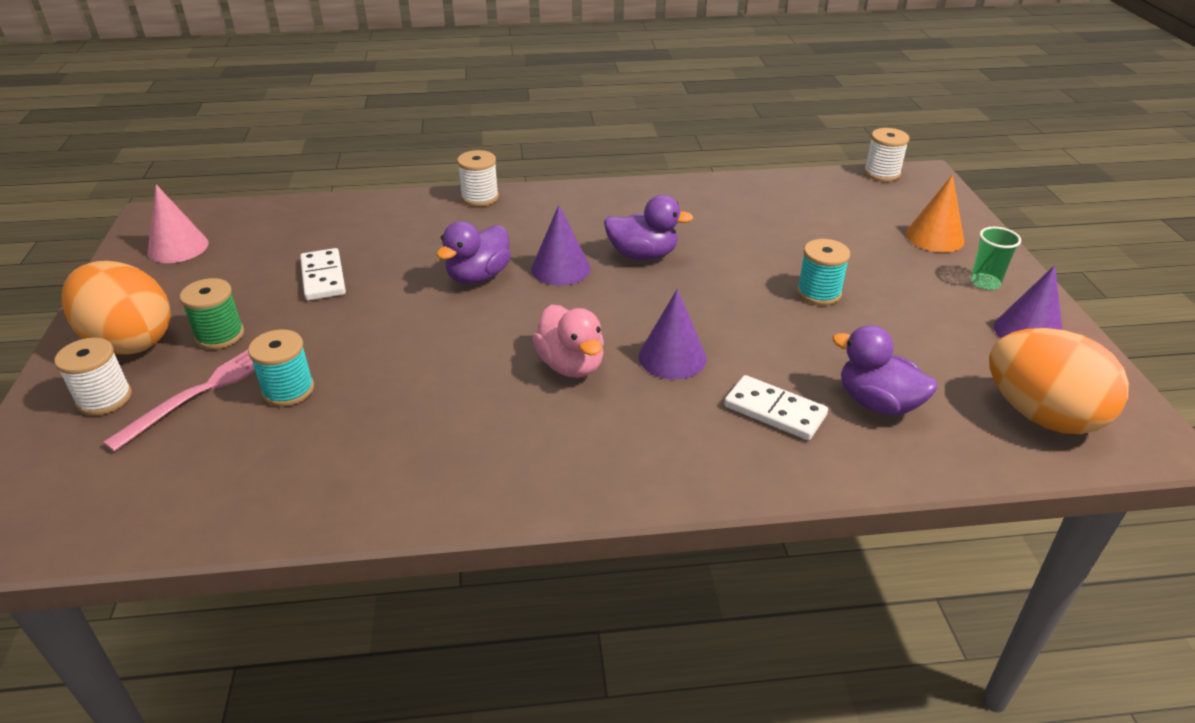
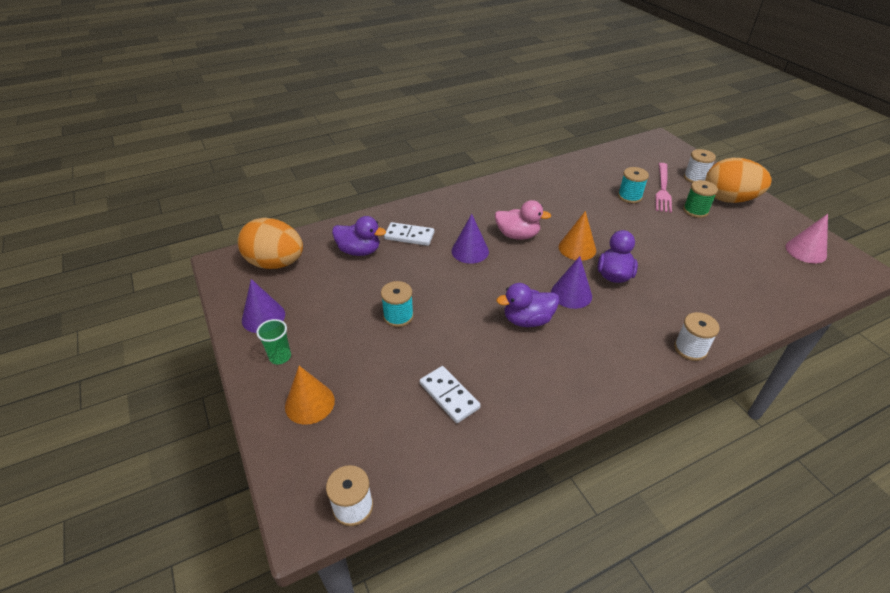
camera: 160 degrees right, 5 degrees up
white domino [300,248,346,301] -> white domino moved to [420,366,481,423]
pink duck [533,305,604,378] -> pink duck turned 150 degrees clockwise [495,200,551,240]
none -> orange cone [559,211,596,261]

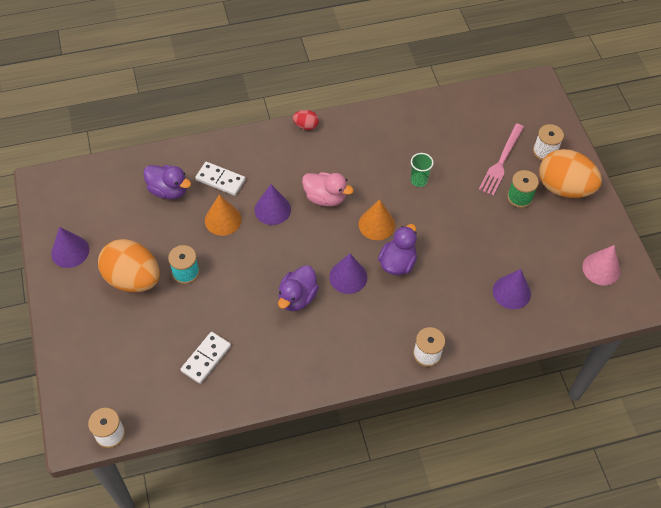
camera: 10 degrees right, 15 degrees up
orange egg [237,218,303,269] -> orange egg moved to [98,239,160,292]
green cup [256,319,291,364] -> green cup moved to [411,153,434,187]
orange cone [285,366,335,425] -> orange cone moved to [205,195,242,236]
white domino [420,366,481,423] -> white domino turned 60 degrees clockwise [180,332,231,384]
purple duck [496,283,559,327] -> purple duck turned 60 degrees counterclockwise [278,266,319,311]
turquoise spool [618,167,649,203] -> none
none -> red egg [293,110,319,130]
none -> purple cone [493,269,531,309]

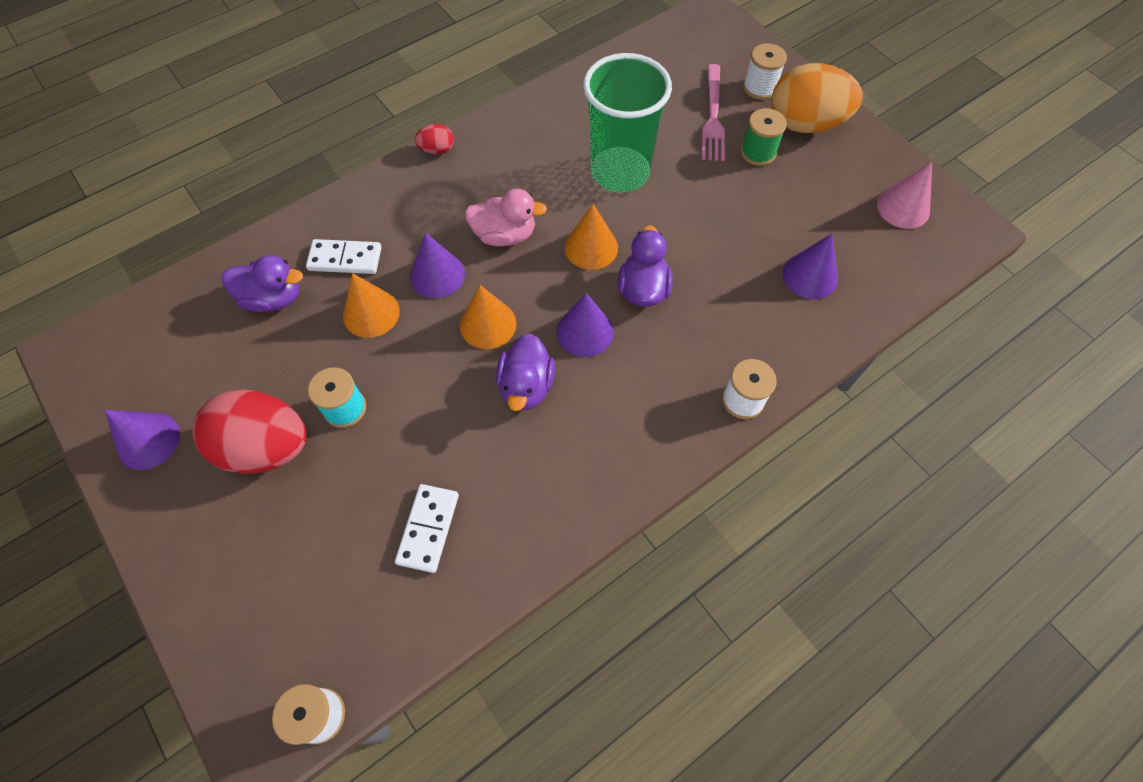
camera: 20 degrees left, 5 degrees up
orange egg [98,239,160,292] -> red egg [192,390,306,474]
green cup [411,153,434,187] -> green cup [583,53,672,192], size x2.43
none -> orange cone [460,285,516,349]

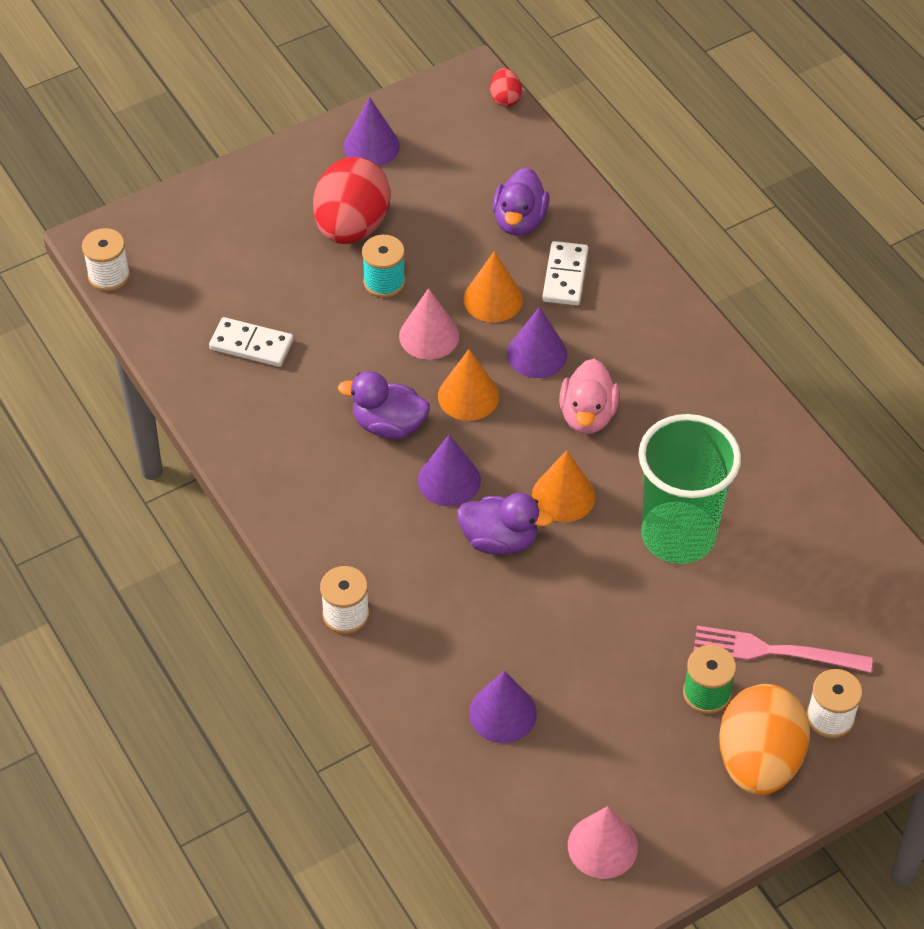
camera: 95 degrees right, 10 degrees down
red egg [415,124,454,154] -> red egg moved to [490,68,522,107]
none -> pink cone [399,288,459,360]

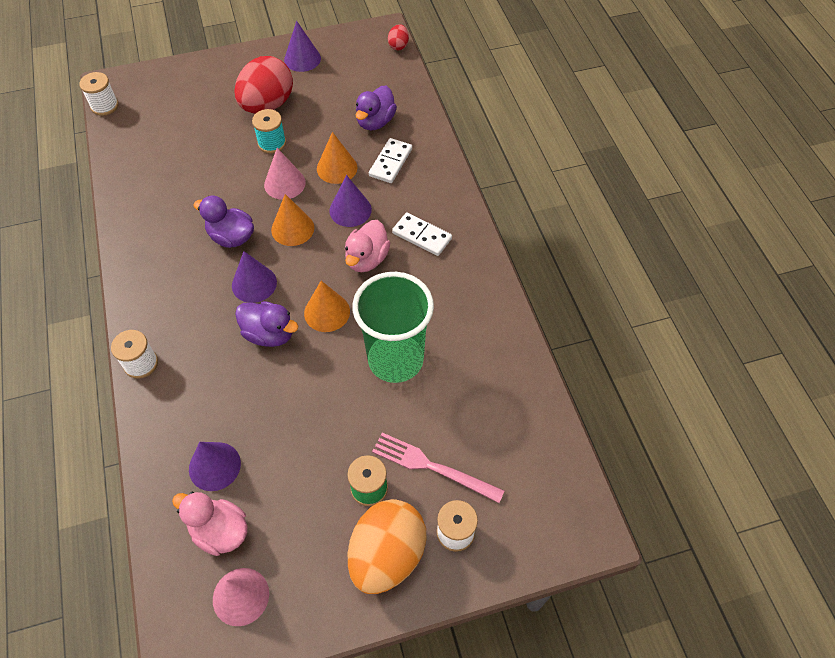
camera: 15 degrees right, 5 degrees up
white domino [209,317,294,367] -> white domino moved to [392,212,452,256]
none -> pink duck [172,492,247,556]

